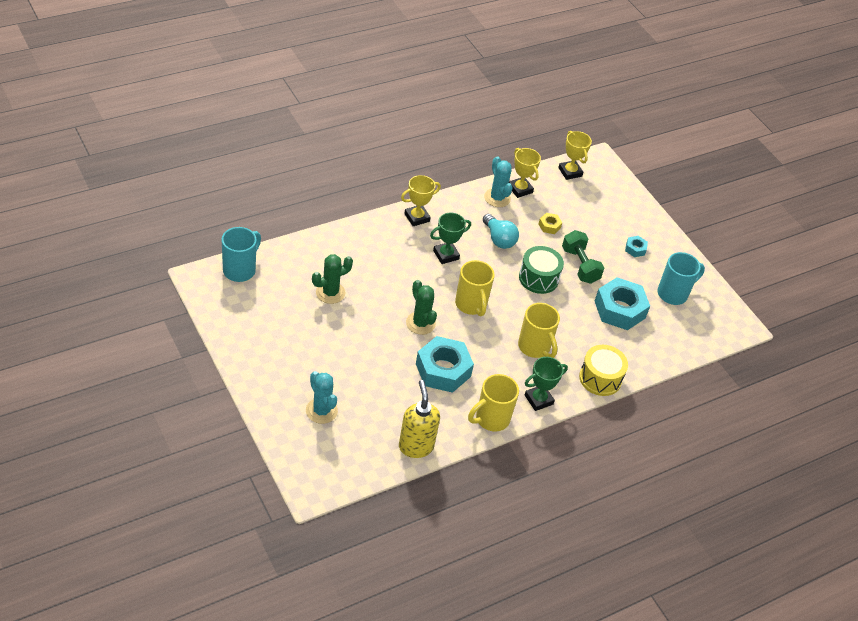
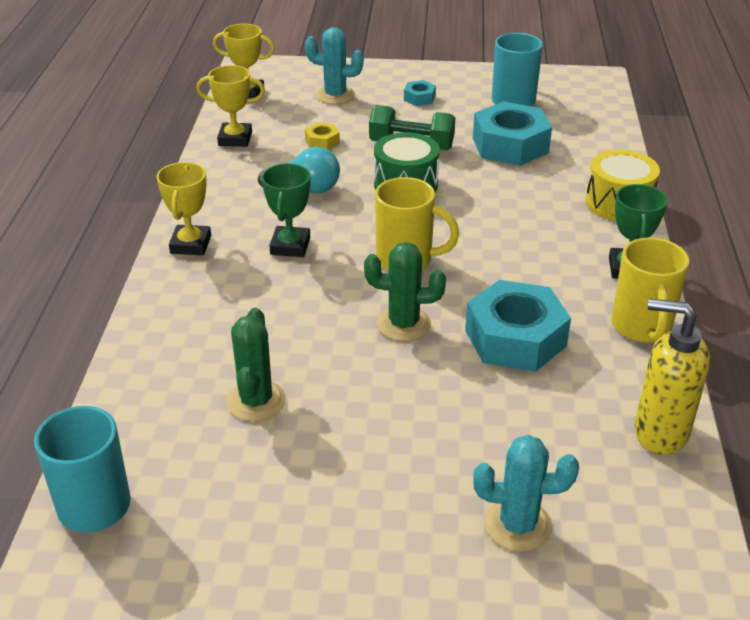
camera: 50 degrees left, 10 degrees down
turquoise cactus [484,156,513,207] -> turquoise cactus moved to [305,27,364,104]
yellow mug [518,303,560,358] -> none

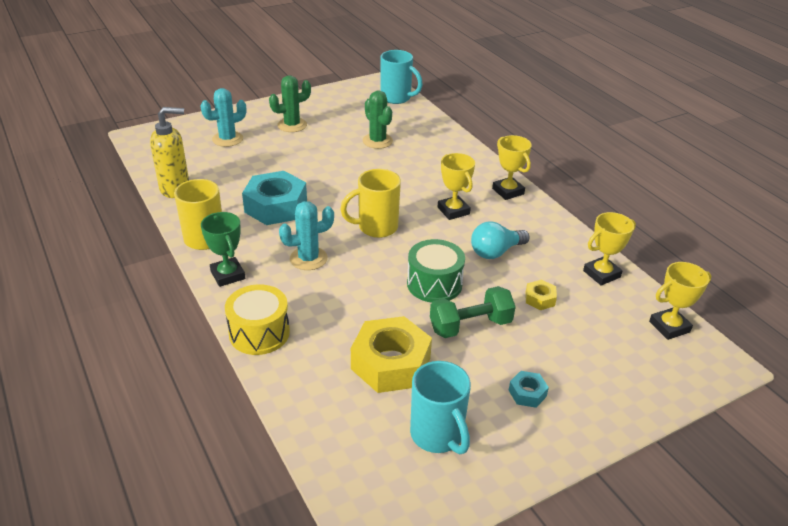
camera: 145 degrees right, 0 degrees up
green trophy [262,164,311,257] -> yellow trophy [438,153,475,220]
turquoise cactus [305,27,364,104] -> turquoise cactus moved to [279,201,334,270]
green cactus [364,242,446,341] -> green cactus moved to [269,75,311,132]
turquoise nut [473,101,552,166] -> yellow nut [351,316,432,393]

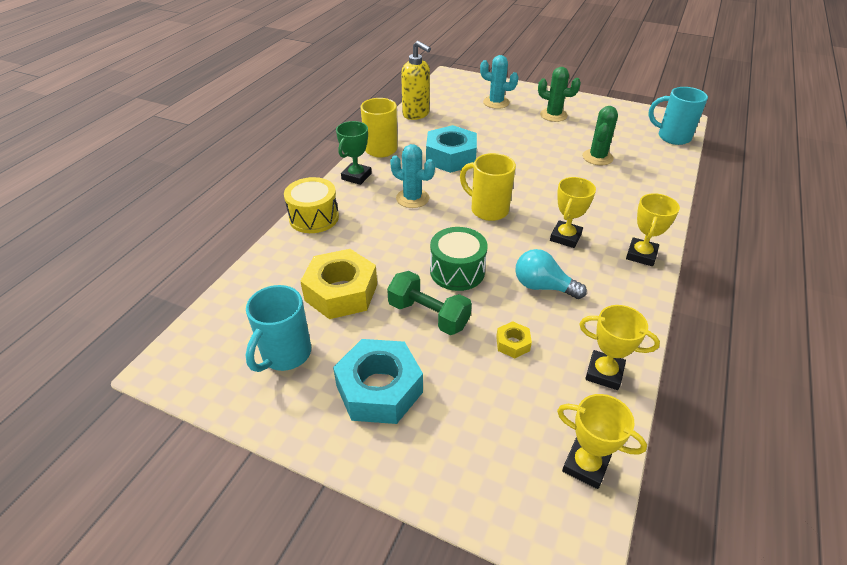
camera: 55 degrees right, 5 degrees up
turquoise mug [381,50,423,104] -> turquoise mug turned 120 degrees clockwise [648,87,708,145]
turquoise nut [508,371,549,408] -> turquoise nut [333,339,423,424], size x2.21

